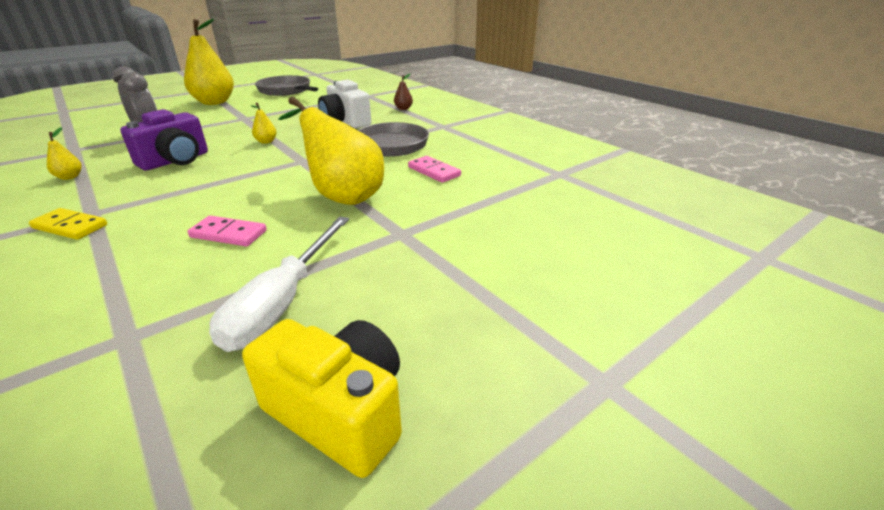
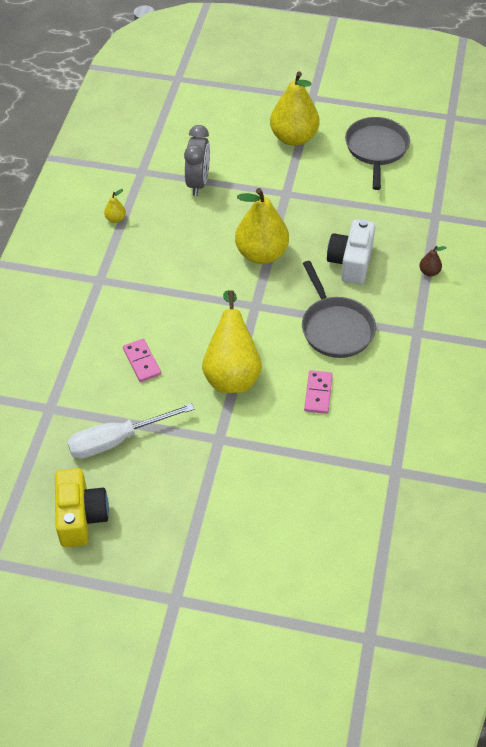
camera: 50 degrees right, 20 degrees up
yellow domino [29,208,107,240] -> none
purple camera [120,109,208,170] -> none
yellow pear [250,103,277,144] -> yellow pear [235,188,289,264], size x2.43

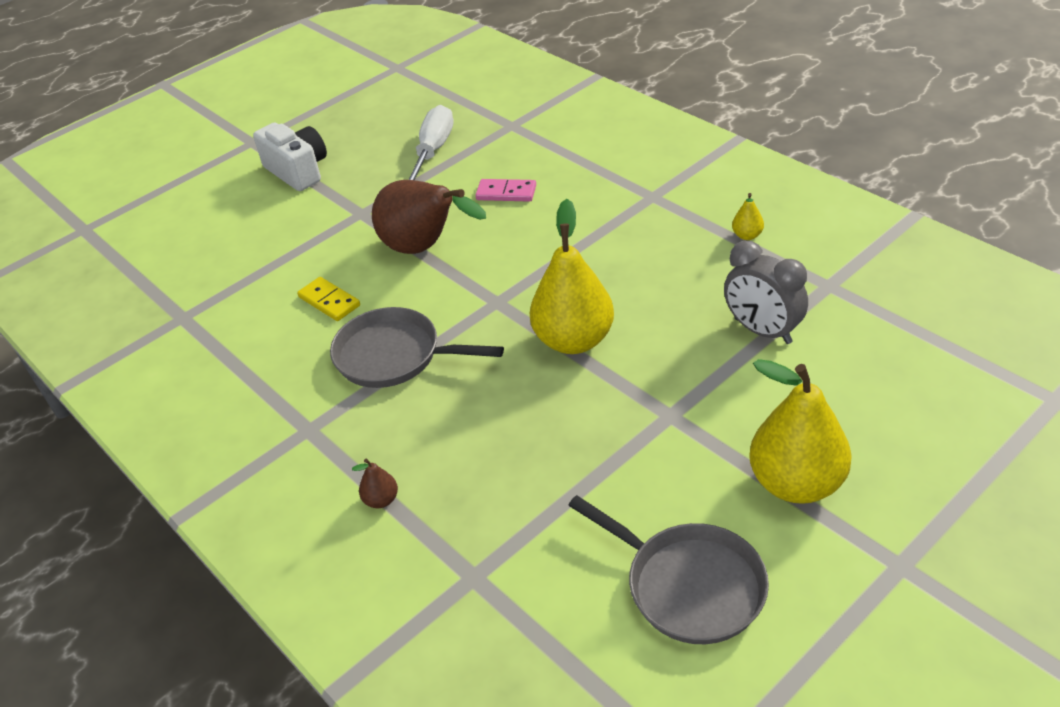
camera: 130 degrees right, 10 degrees down
yellow camera [55,468,109,547] -> none
yellow pear [202,290,262,393] -> brown pear [372,180,486,254]
pink domino [304,370,333,414] -> yellow domino [297,277,360,321]
white camera [327,219,375,285] -> white camera moved to [253,122,327,191]

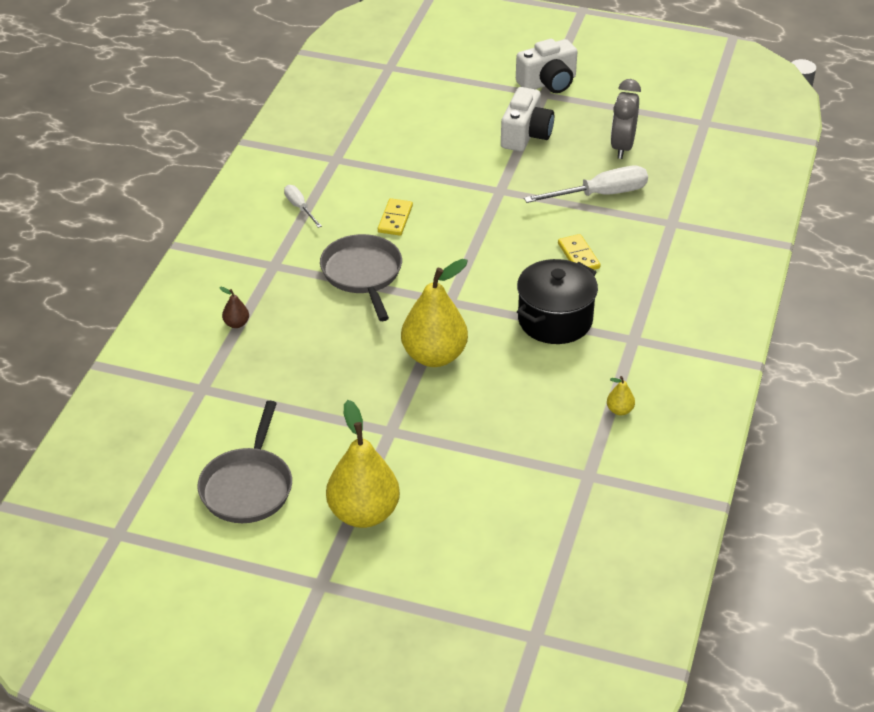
camera: 55 degrees right, 0 degrees up
brown pear [372,180,486,254] -> none
pink domino [475,179,536,202] -> yellow domino [558,234,601,270]
grey clock [724,241,808,344] -> grey clock moved to [611,79,641,159]
none -> white screwdriver [284,185,322,228]
none -> white camera [516,39,577,93]
none -> black pot [517,259,598,344]

